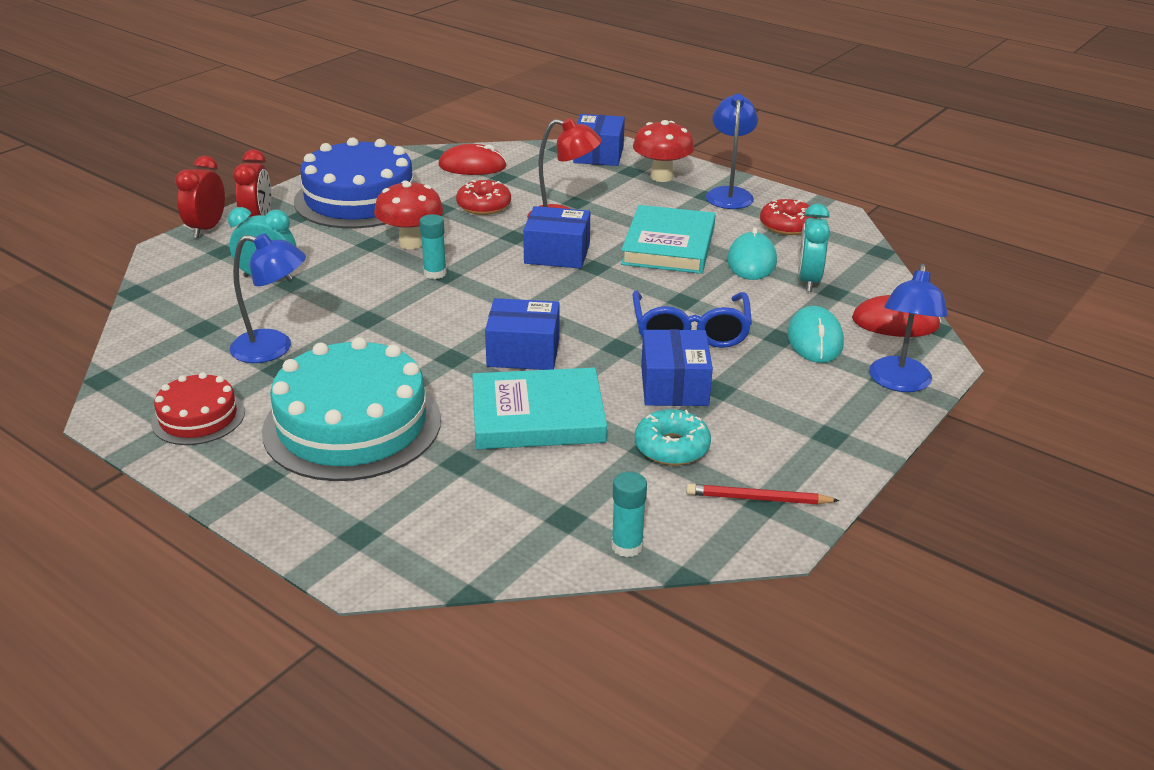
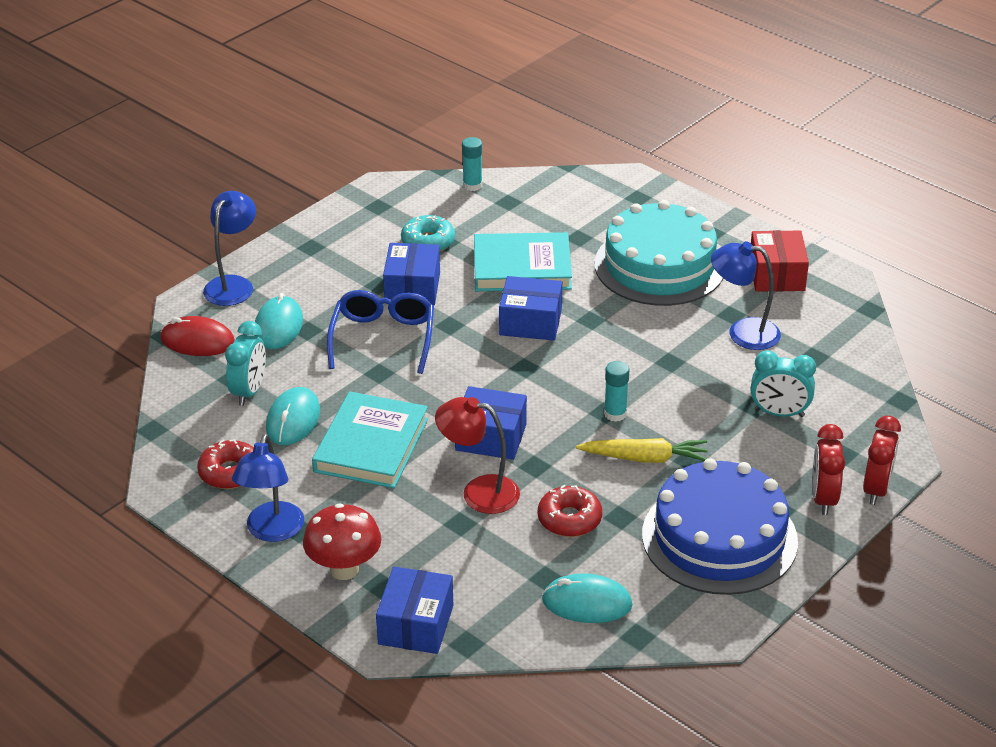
camera: 175 degrees left, 5 degrees up
red cake [151,372,245,445] -> red box [751,230,809,292]
red mushroom [374,180,444,249] -> yellow carrot [576,438,708,463]
red mouse [439,144,507,175] -> turquoise mouse [542,573,633,623]
red pencil [686,484,840,504] -> none

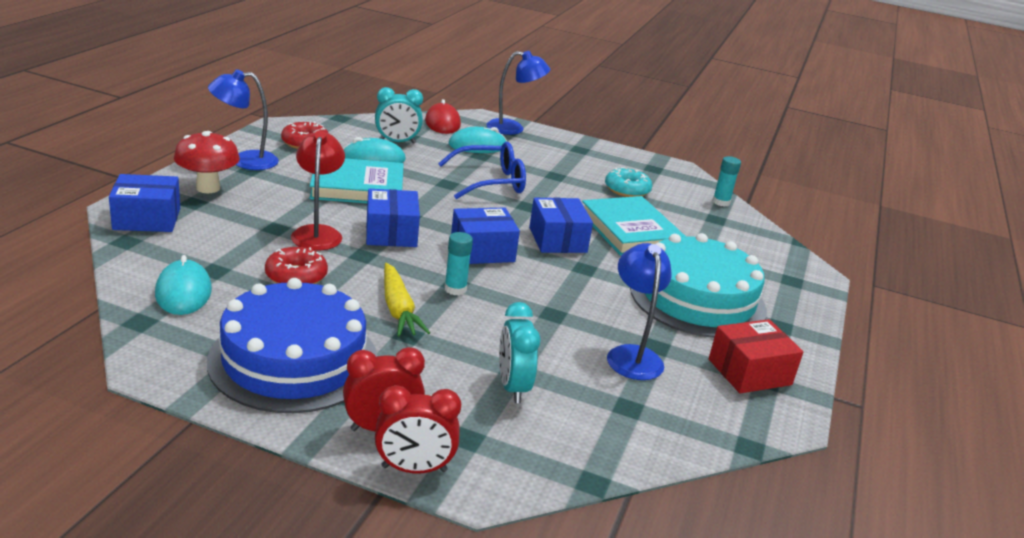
camera: 65 degrees right, 10 degrees down
blue box [383,243,440,306] -> blue box moved to [451,208,520,264]

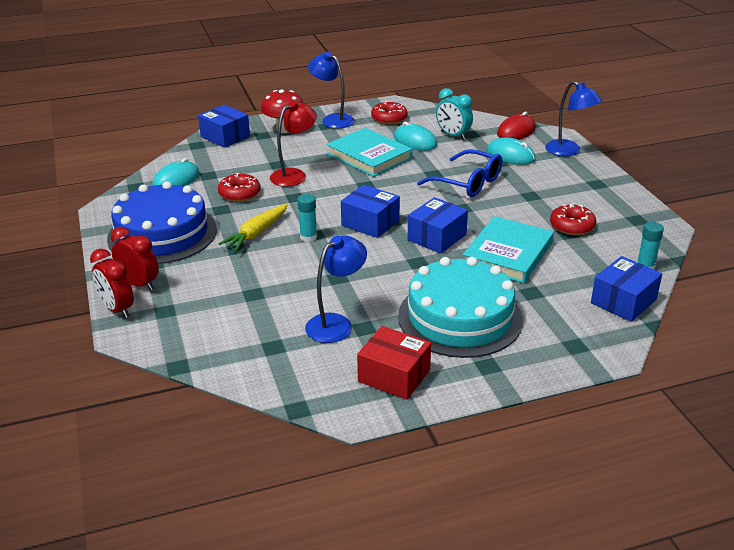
camera: 55 degrees right, 5 degrees up
blue box [366,189,420,247] -> blue box moved to [591,256,662,322]
turquoise clock [499,302,540,403] -> none
turquoise donut [605,167,652,197] -> red donut [550,204,596,235]

